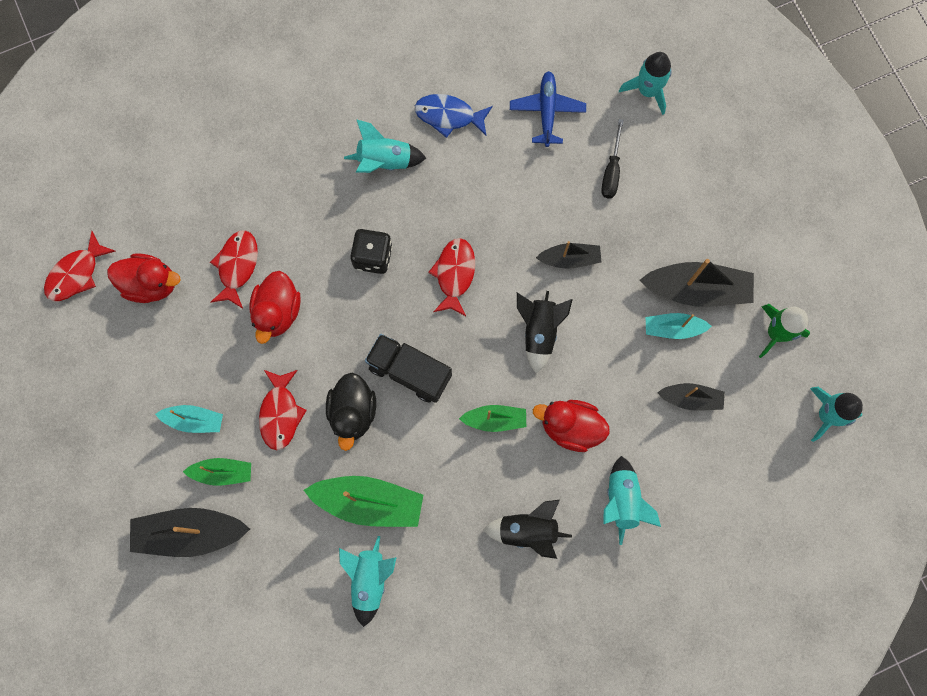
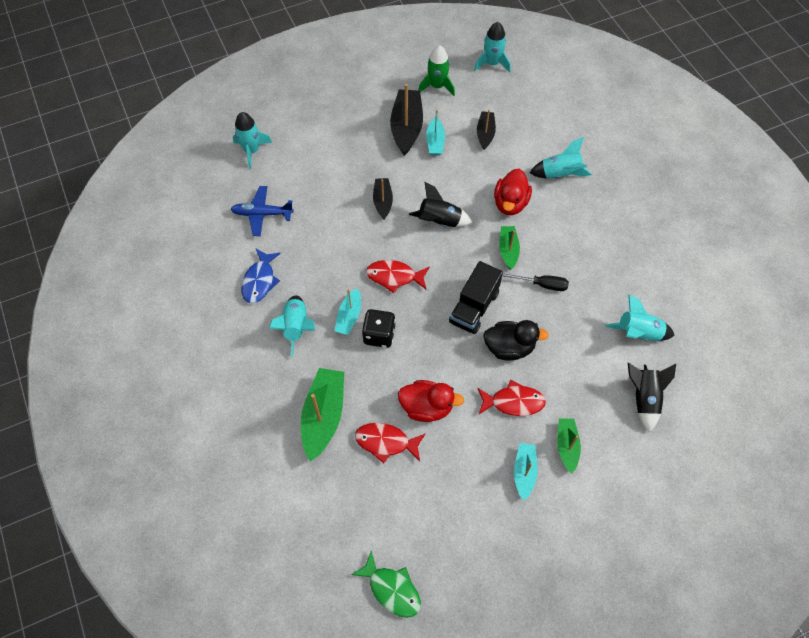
camera: 90 degrees left, 15 degrees down
red fish [44,231,115,301] -> green fish [351,551,421,618]
red duck [107,253,181,303] -> none
black boat [130,508,250,557] -> none
green boat [304,476,423,527] -> green boat moved to [301,368,344,462]
black rocket [483,500,572,559] -> black rocket moved to [628,363,676,432]
black screwdriver [601,119,624,198] -> black screwdriver moved to [502,273,569,291]
none -> turquoise boat [335,288,361,335]

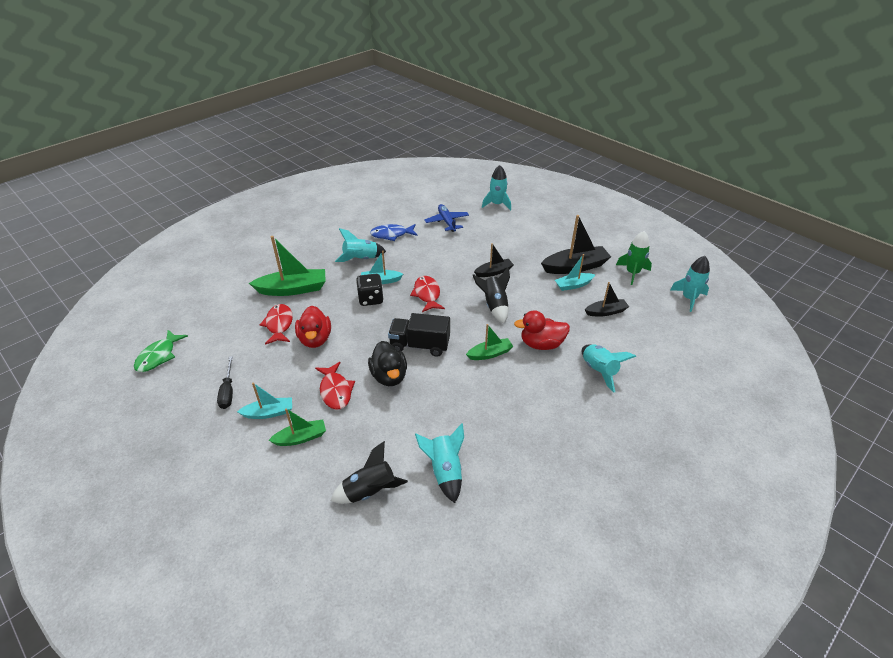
camera: 70 degrees right, 20 degrees down
black screwdriver [502,273,569,291] -> black screwdriver moved to [217,356,233,409]

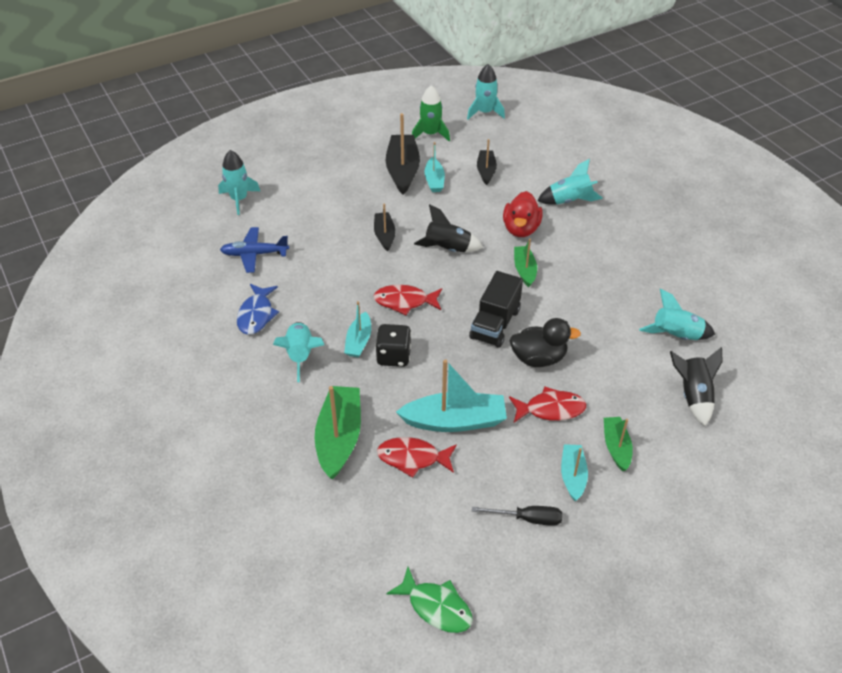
camera: 75 degrees left, 5 degrees up
red duck [295,306,331,348] -> turquoise boat [396,359,507,432]

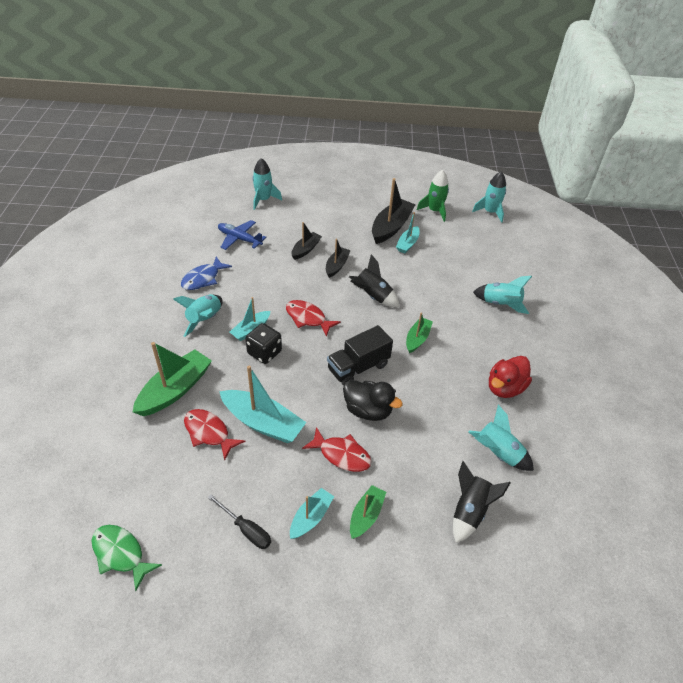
camera: 30 degrees right, 0 degrees up
green fish [386,567,473,633] -> green fish turned 150 degrees clockwise [91,525,162,591]
black boat [477,139,497,185] -> black boat moved to [291,222,322,260]
red duck [503,191,543,237] -> red duck moved to [489,356,532,398]

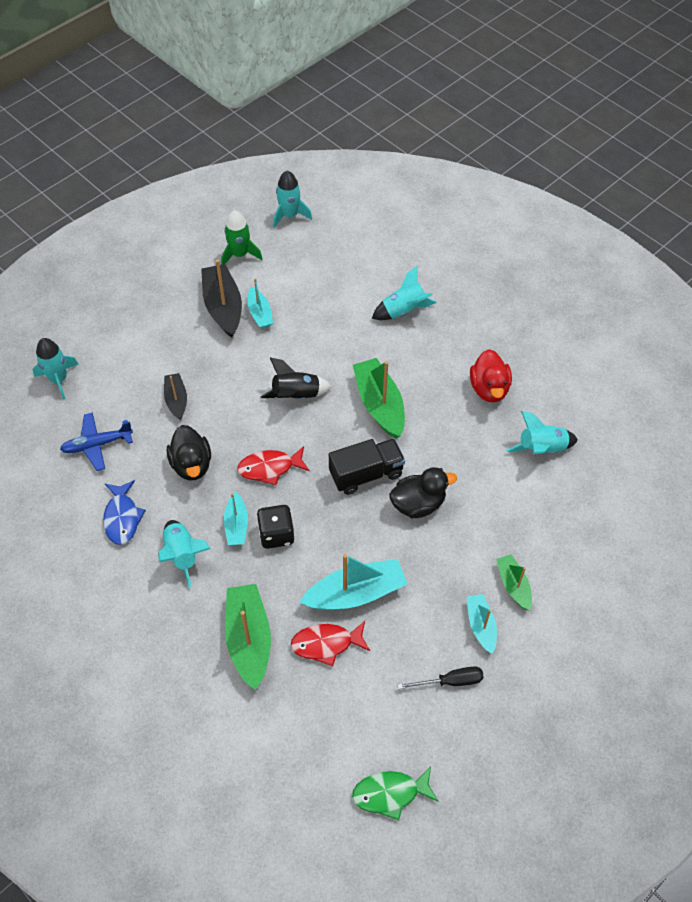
camera: 45 degrees left, 10 degrees up
red fish [302,427,372,472] -> none
black boat [326,239,351,278] -> none
black truck [327,325,393,386] -> black truck turned 120 degrees counterclockwise [329,439,405,495]
green boat [406,312,433,353] -> green boat [353,358,405,439], size x1.73
black rocket [453,461,511,543] -> none
none -> black duck [167,425,211,481]

